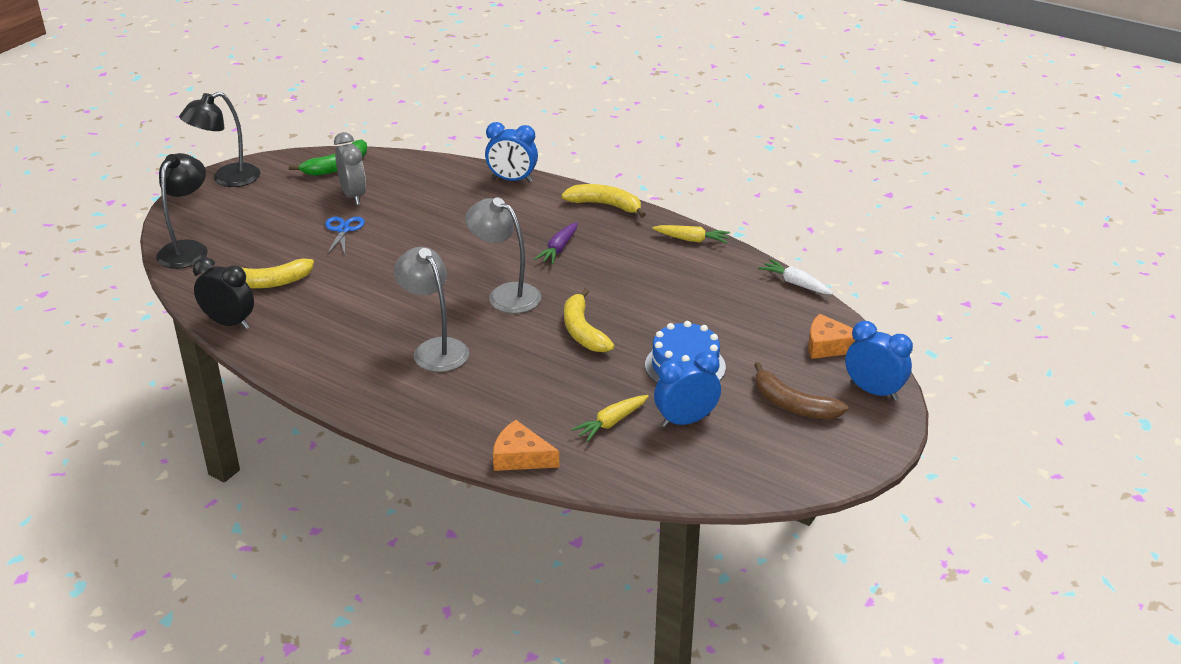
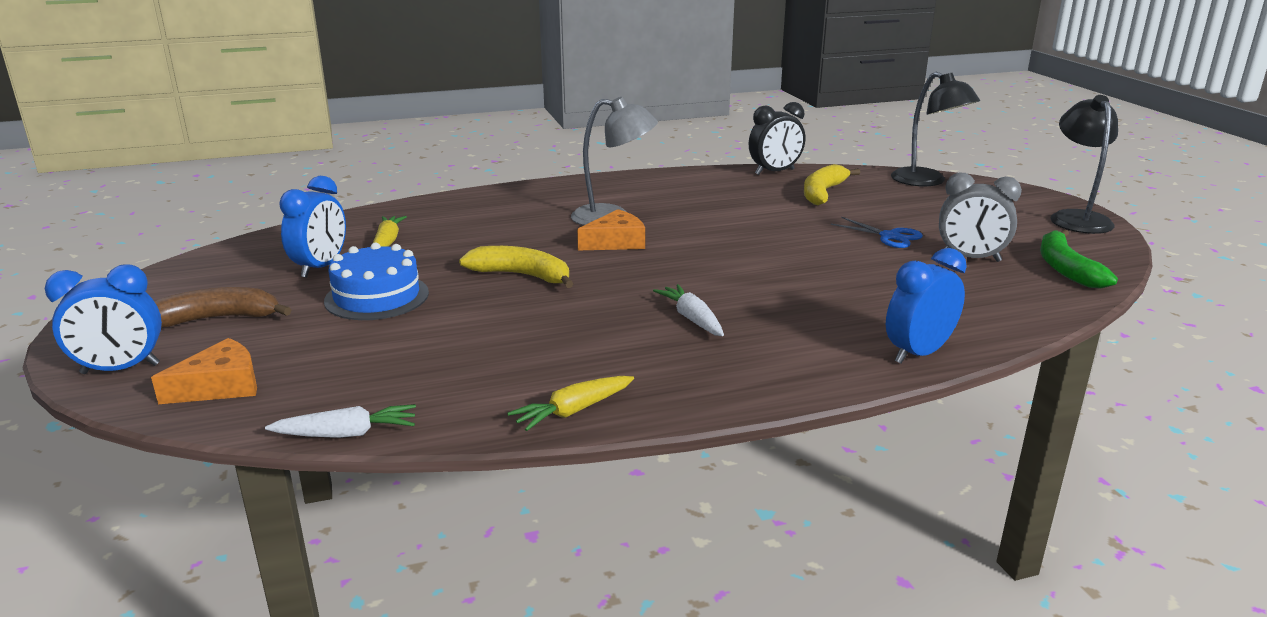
camera: 130 degrees right, 10 degrees down
grey lamp [465,198,541,313] -> none
orange cheese [493,420,559,471] -> orange cheese moved to [577,209,645,250]
purple carrot [535,222,578,264] -> white carrot [653,284,724,336]
yellow banana [561,184,646,217] -> none

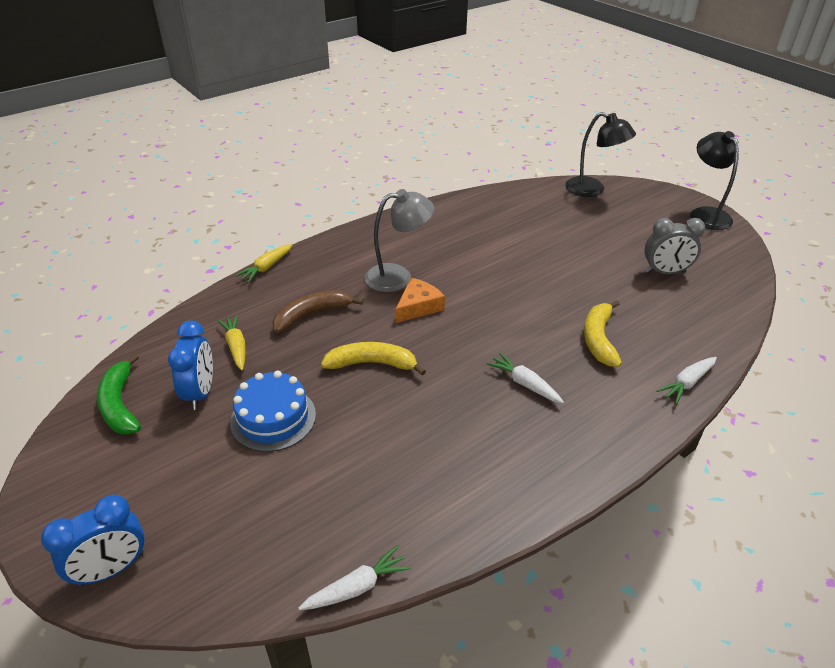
camera: 20 degrees left, 15 degrees up
orange cheese [151,338,257,404] -> none
brown banana [155,287,291,327] -> brown banana moved to [272,290,364,333]
yellow carrot [507,376,634,431] -> yellow carrot moved to [235,244,292,283]
black clock [749,102,805,175] -> none
yellow banana [804,164,861,205] -> yellow banana moved to [584,300,622,367]
blue scissors [831,217,923,248] -> none
blue clock [886,248,967,363] -> white carrot [657,357,717,404]
green banana [1040,230,1118,288] -> green banana moved to [97,353,141,435]

